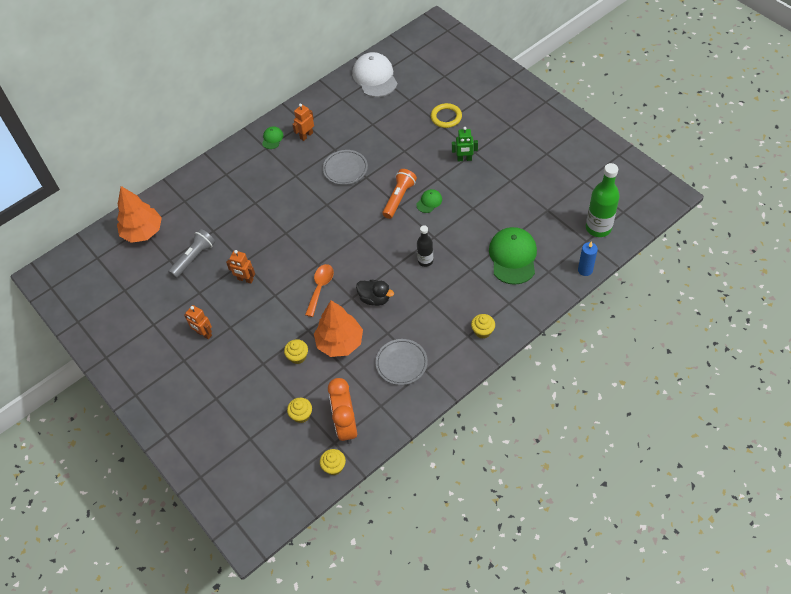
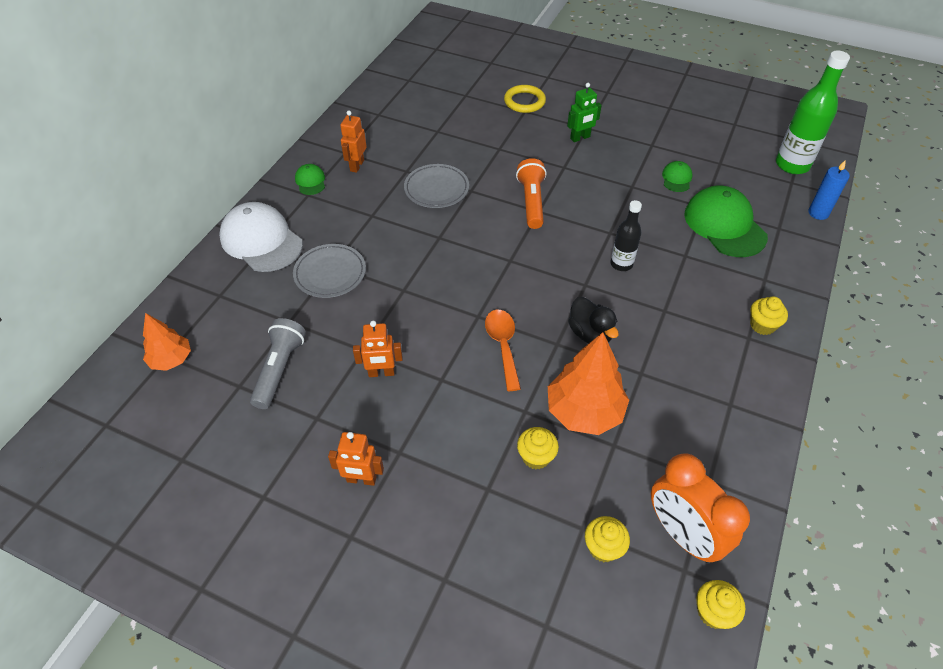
camera: 30 degrees left, 5 degrees down
orange tree [117,186,162,243] -> orange tree [143,313,191,371], size x0.60
white cap [352,52,397,97] -> white cap moved to [219,202,303,272]
black duck [356,280,394,306] -> black duck turned 60 degrees clockwise [568,297,619,344]
grey plate [375,339,428,385] -> grey plate moved to [293,244,366,298]
green cap [416,189,442,213] -> green cap moved to [662,161,693,192]

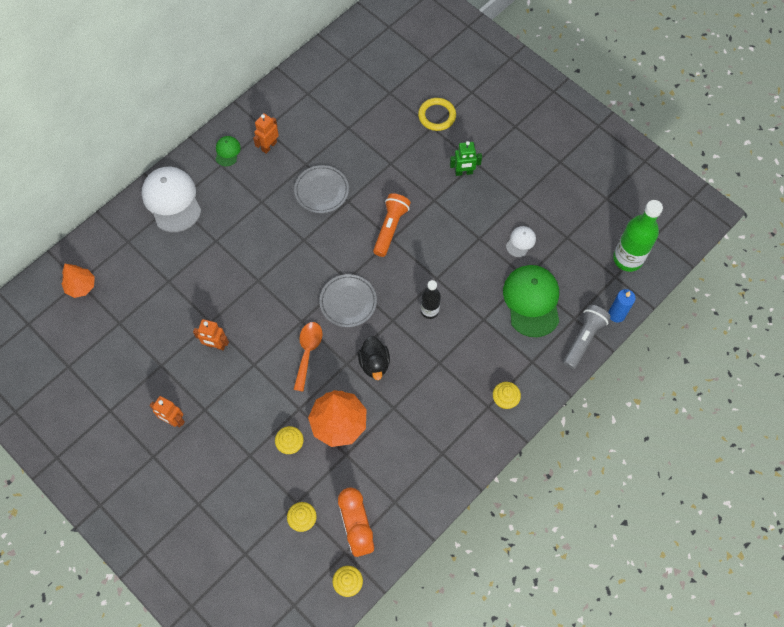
camera: 20 degrees right, 15 degrees up
grey flashlight [250,318,306,409] -> grey flashlight moved to [563,305,611,369]
grey plate [293,244,366,298] -> grey plate moved to [319,274,377,327]
green cap [662,161,693,192] -> white cap [506,226,536,257]

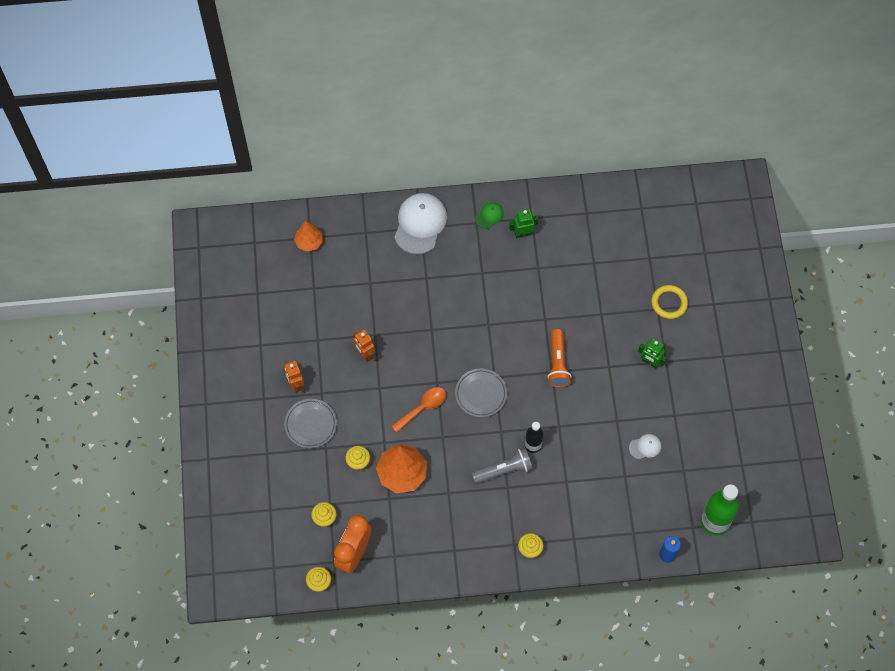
camera: 40 degrees right, 0 degrees up
orange robot [253,113,279,154] -> green robot [509,209,538,238]
grey plate [294,165,349,213] -> grey plate moved to [284,399,337,448]
black duck [358,336,390,380] -> none
orange flashlight [373,193,411,257] -> orange flashlight turned 120 degrees clockwise [547,329,572,387]
green cap [503,265,559,337] -> none
grey flashlight [563,305,611,369] -> grey flashlight moved to [471,448,533,484]

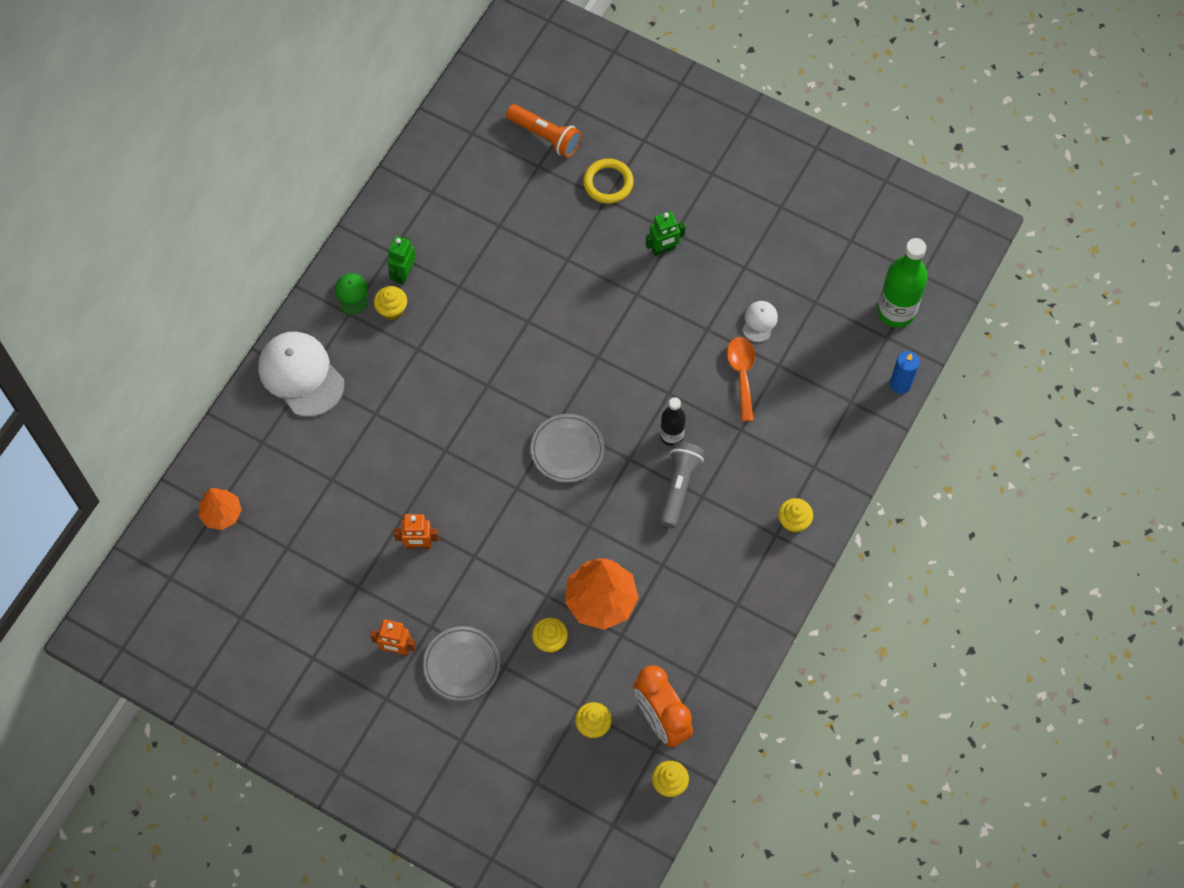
camera: 55 degrees left, 0 degrees up
orange spoon [391,387,446,433] -> orange spoon moved to [727,337,755,421]
orange flashlight [547,329,572,387] -> orange flashlight moved to [506,104,582,158]
none -> yellow cupcake [374,286,407,320]

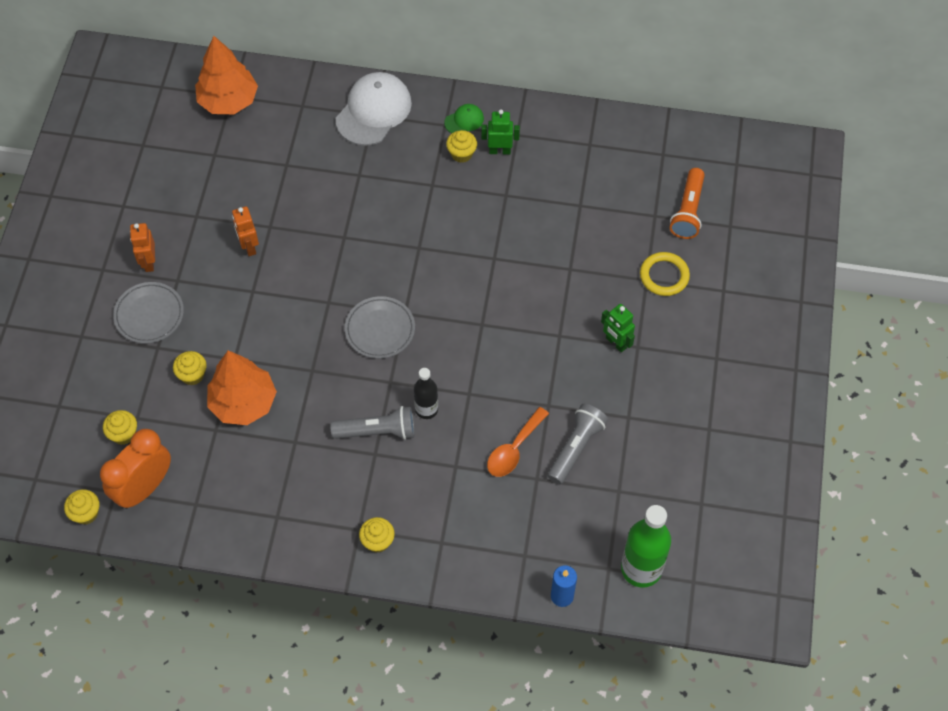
camera: 70 degrees right, 5 degrees down
orange tree [198,488,242,530] -> orange tree [195,36,258,114], size x1.67
orange spoon [727,337,755,421] -> orange spoon turned 150 degrees clockwise [487,407,549,477]
white cap [742,301,778,342] -> grey flashlight [548,404,608,484]

